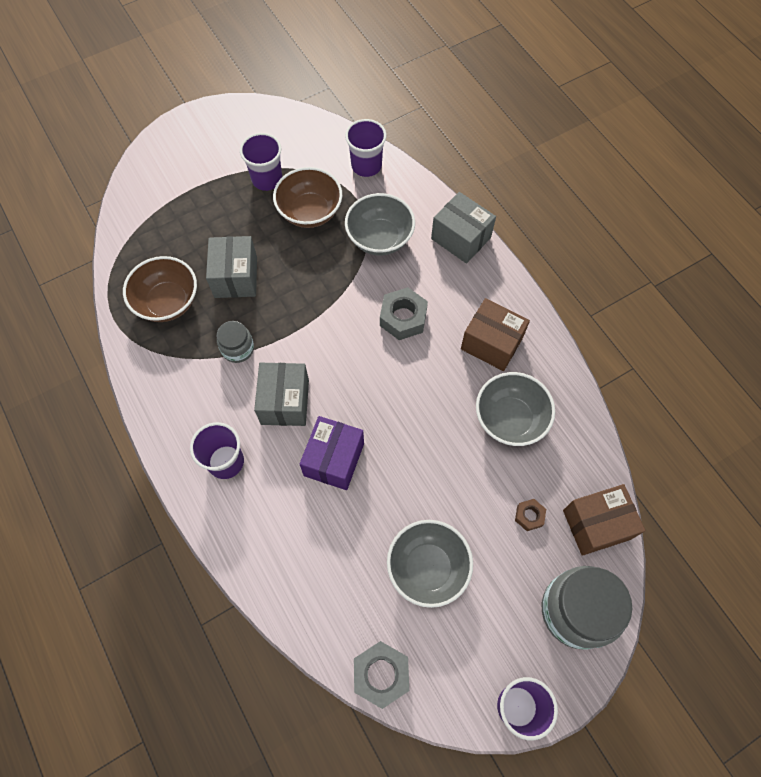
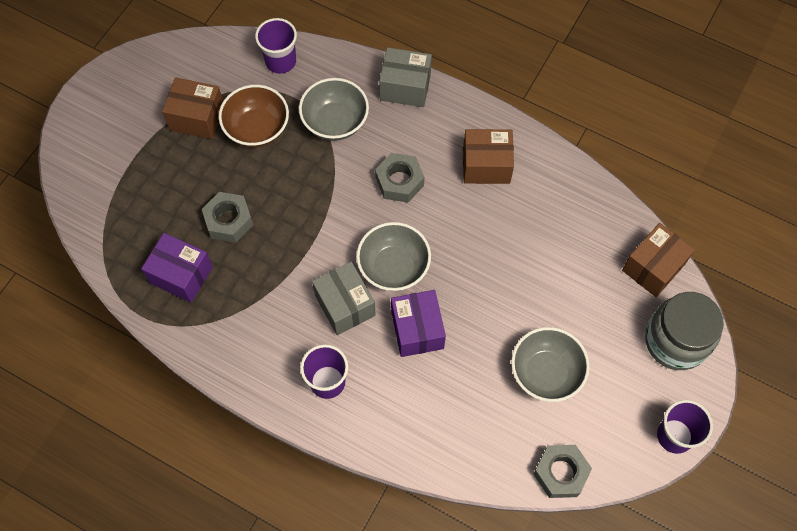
camera: 30 degrees left, 0 degrees up
brown bowl [123,256,197,322] -> purple box [141,233,213,303]
grey box [206,236,257,298] -> grey nut [202,192,253,243]
grey jar [217,321,254,363] -> none
purple cup [240,133,282,191] -> brown box [162,77,223,139]
grey bowl [476,372,555,446] -> grey bowl moved to [356,222,431,291]
brown nut [515,499,546,531] -> none

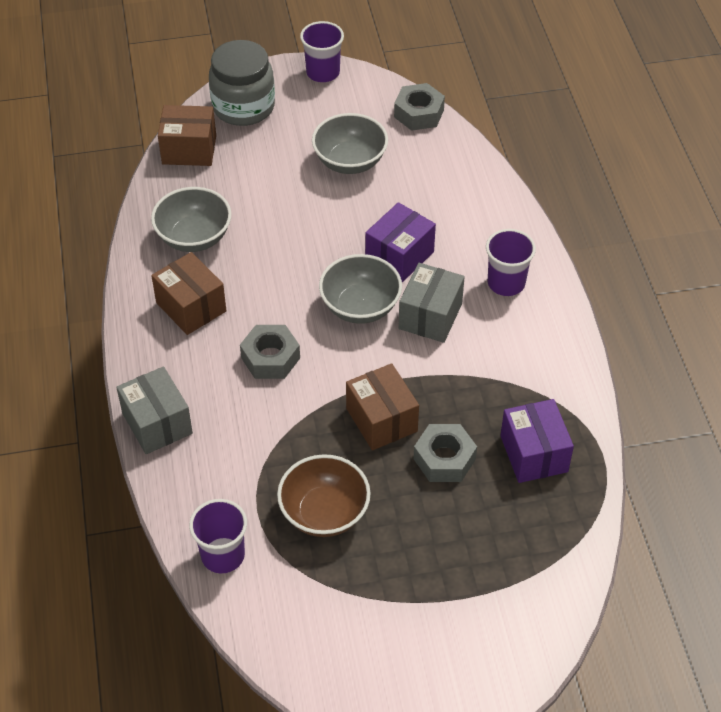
camera: 130 degrees left, 15 degrees down
brown box [162,77,223,139] -> brown box moved to [346,363,419,450]
grey bowl [299,78,369,141] -> grey bowl moved to [151,187,231,252]

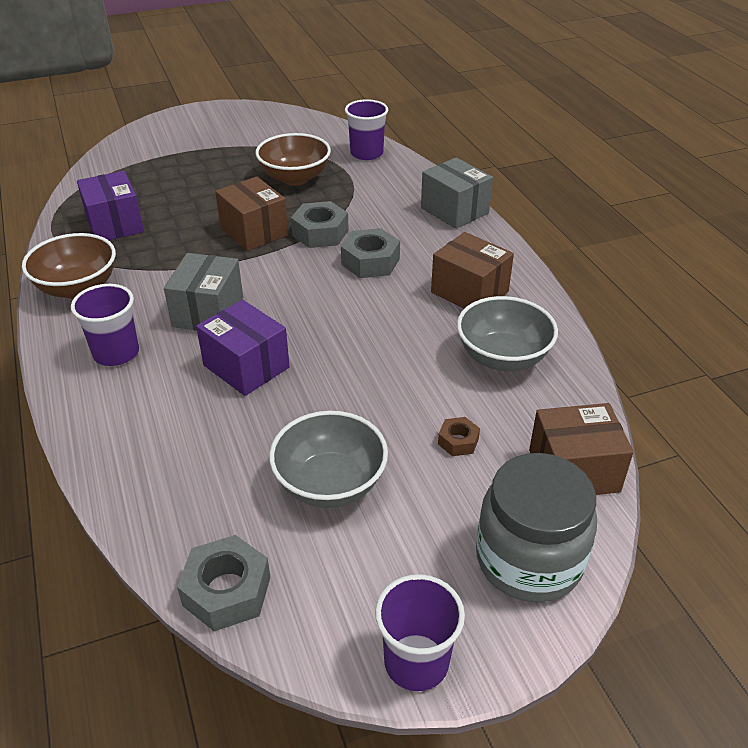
camera: 170 degrees right, 10 degrees down
grey bowl [319,254,402,324] -> none
purple box [365,202,436,282] -> purple box turned 75 degrees counterclockwise [196,300,290,396]
grey nut [413,424,477,482] -> grey nut moved to [291,201,349,248]
none -> brown bowl [22,233,116,299]
none -> brown nut [438,417,480,456]

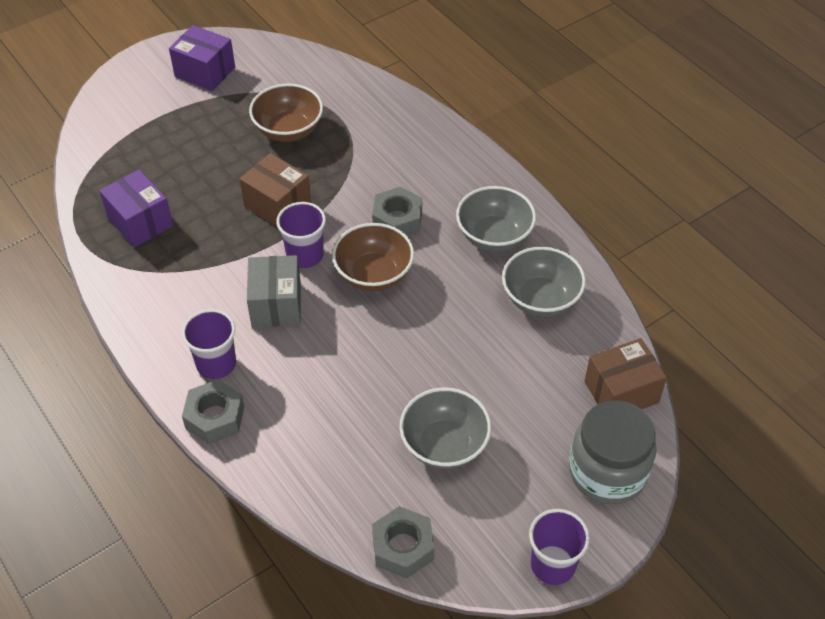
camera: 15 degrees left, 10 degrees up
brown bowl [22,233,116,299] -> brown bowl moved to [332,223,414,291]
purple box [196,300,290,396] -> purple box moved to [169,25,235,91]
grey nut [291,201,349,248] -> grey nut moved to [182,380,244,444]
purple cup [345,99,388,160] -> purple cup moved to [276,202,326,268]
grey box [421,157,493,229] -> none
brown box [431,232,514,309] -> grey bowl [456,186,536,252]
brown nut [438,417,480,456] -> none

